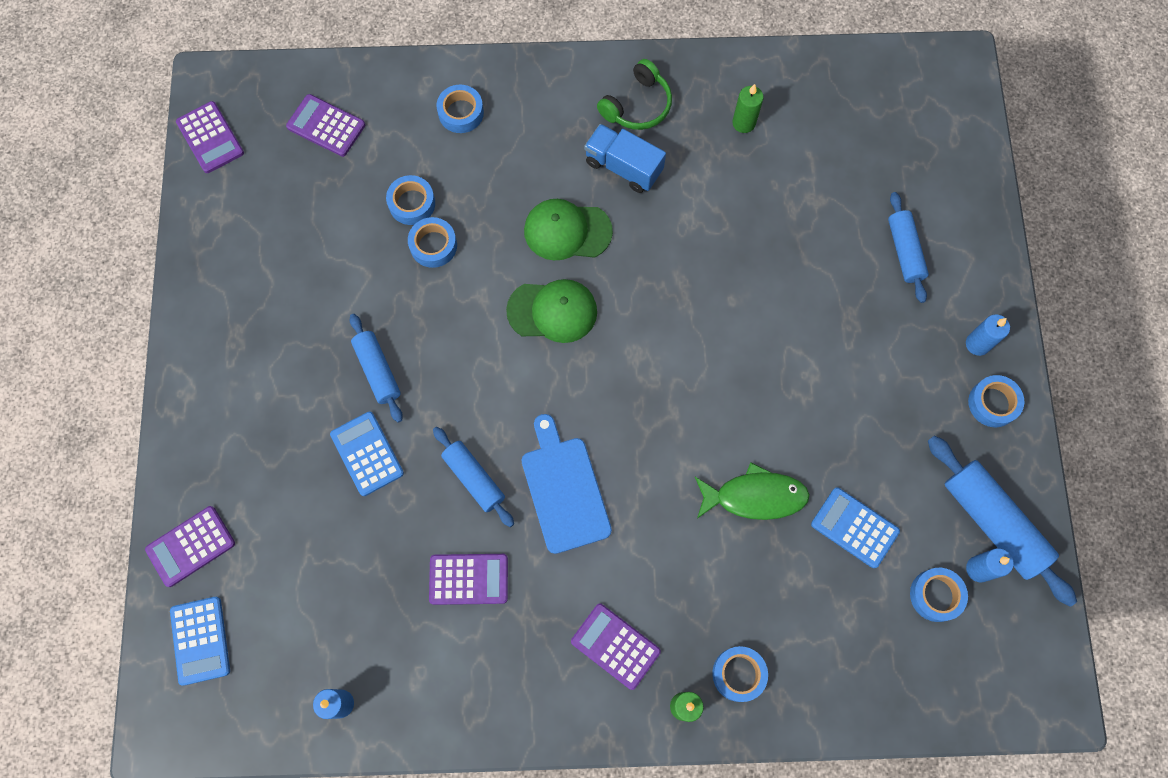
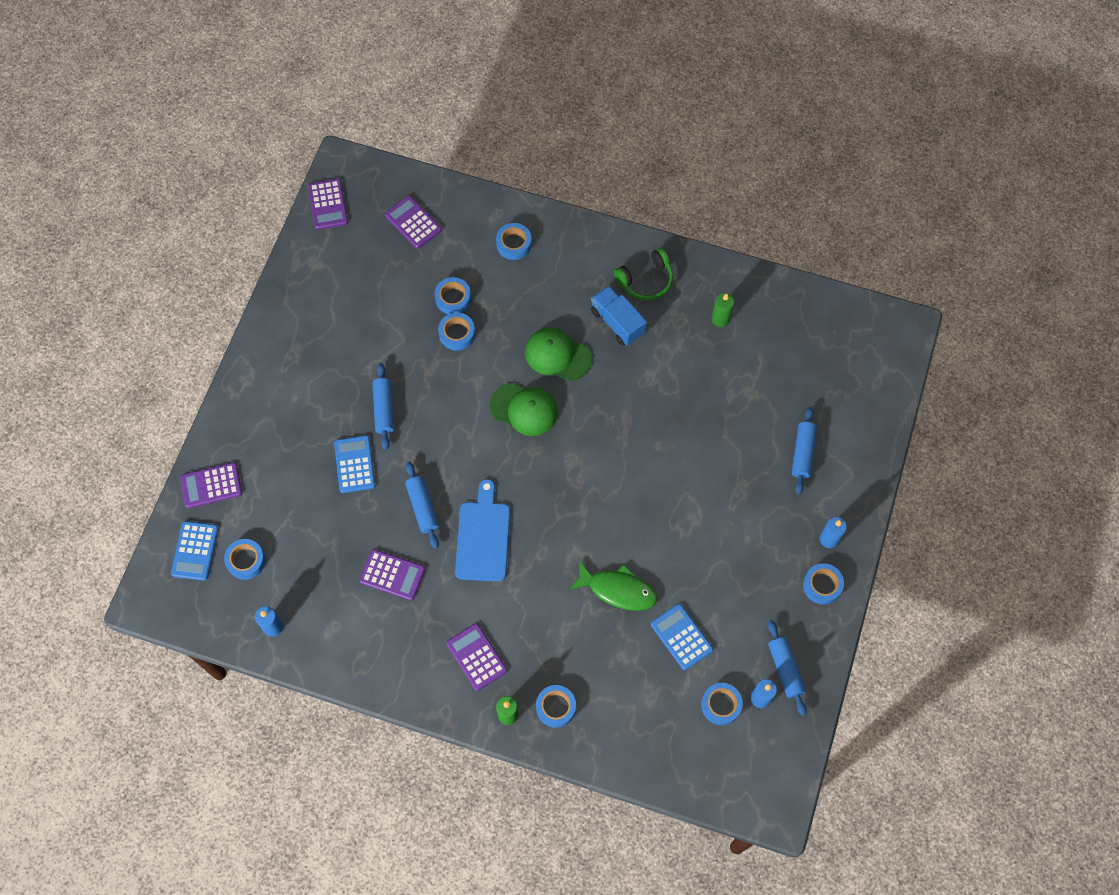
camera: 20 degrees right, 5 degrees down
blue rolling pin [928,436,1077,607] -> blue rolling pin [768,620,807,716], size x0.62
none -> blue tape [224,539,266,580]

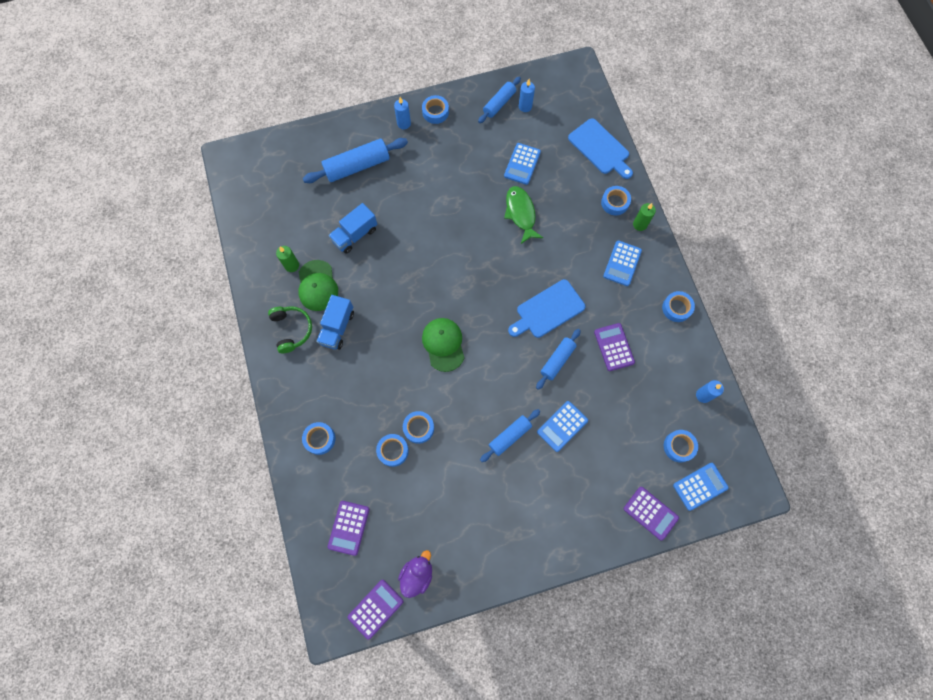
camera: 125 degrees left, 5 degrees up
purple calculator [446,623,507,691] -> blue calculator [603,240,642,286]
green cap [525,328,592,381] -> green cap moved to [298,260,338,311]
green headphones [614,248,673,300] -> green headphones turned 45 degrees clockwise [268,306,312,353]
blue tape [701,683,743,725] -> blue tape moved to [662,291,695,322]
blue rolling pin [792,407,817,495] -> blue rolling pin [303,138,408,183], size x1.60
none -> blue truck [328,203,377,254]
none -> purple duck [398,550,432,598]
none -> blue cutting board [568,118,633,179]

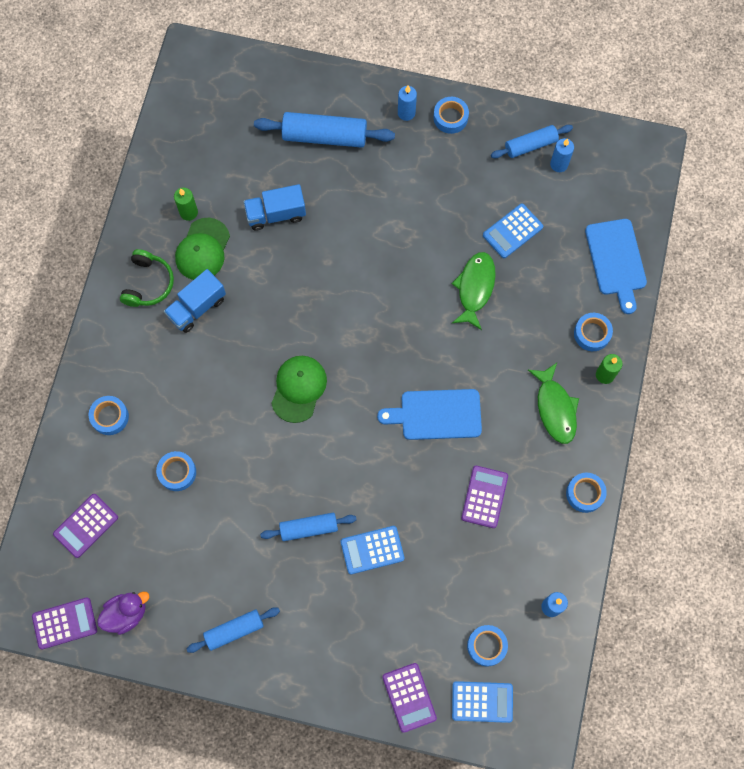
camera: 30 degrees right, 0 degrees up
blue tape [403,411,434,444] -> none
blue rolling pin [536,329,581,390] -> blue rolling pin moved to [187,607,280,653]
blue calculator [603,240,642,286] -> green fish [528,363,579,444]

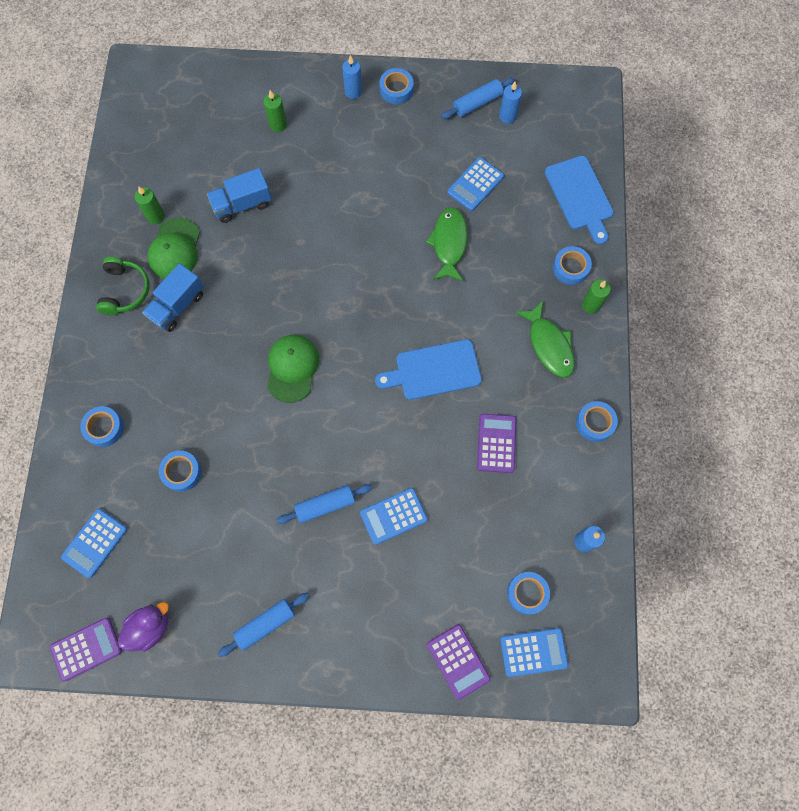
camera: 10 degrees left, 0 degrees up
purple calculator [53,494,118,558] -> blue calculator [61,509,127,578]
blue rolling pin [254,112,395,148] -> green candle [264,90,287,132]

